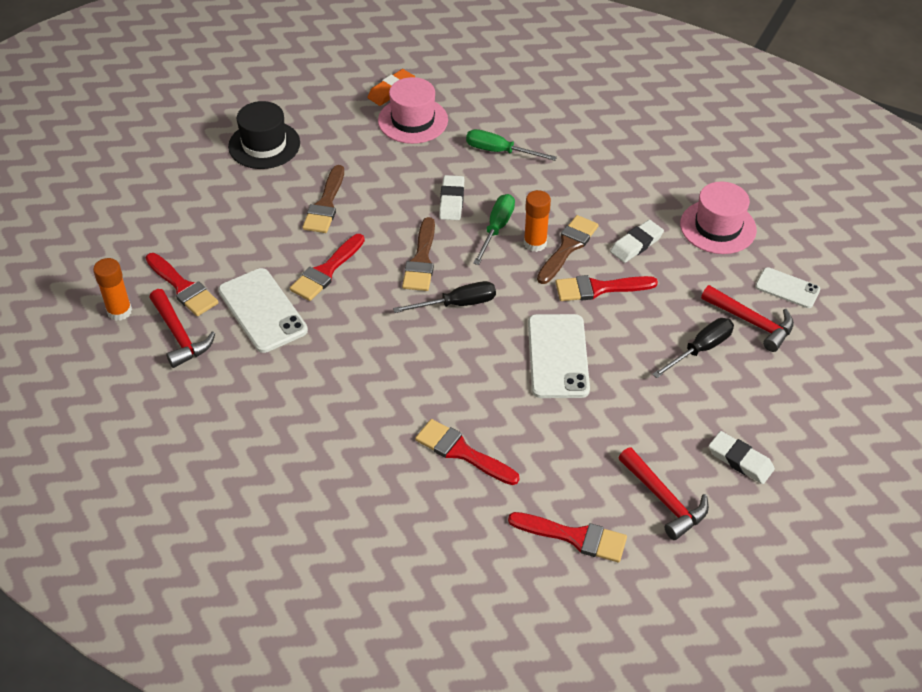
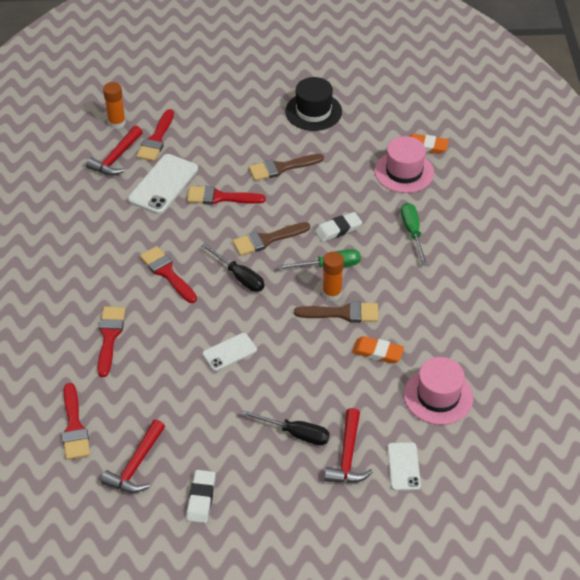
camera: 60 degrees right, 0 degrees up
white phone [528,314,590,398] -> white phone [202,333,257,371], size x0.59
red brush [555,275,658,301] -> red brush moved to [140,246,197,303]
white eraser [610,220,664,263] -> orange eraser [352,336,404,364]

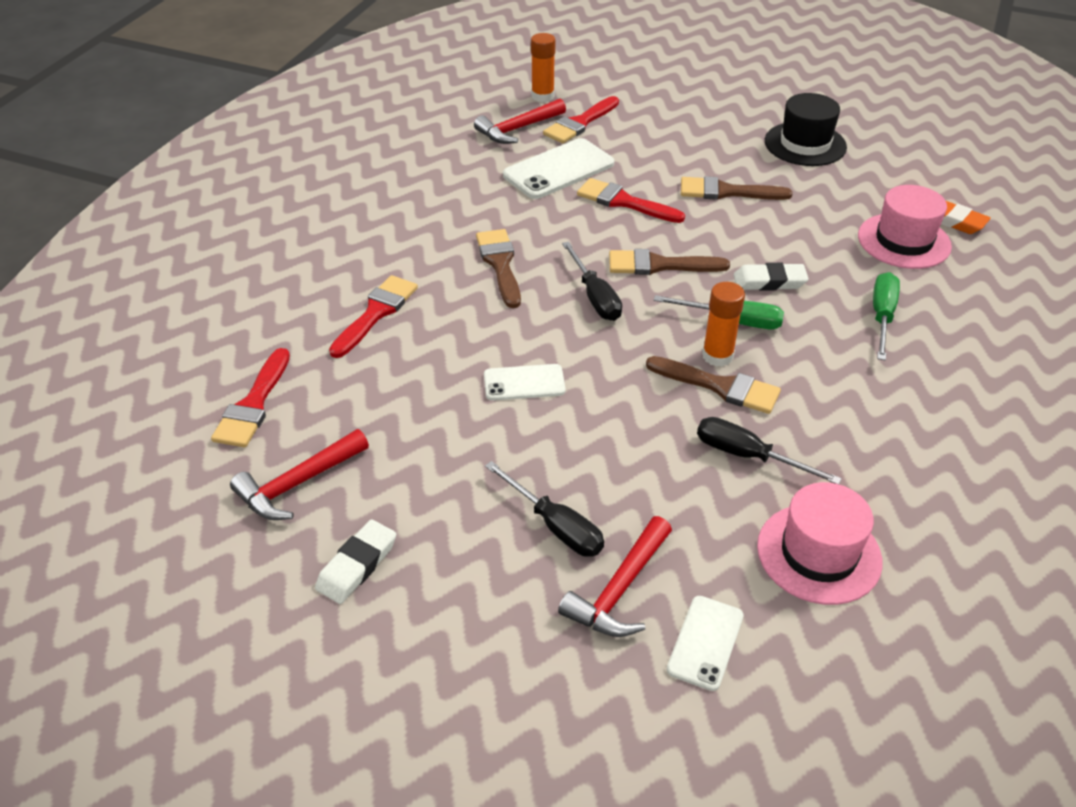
camera: 25 degrees right, 5 degrees down
red brush [140,246,197,303] -> brown brush [476,229,521,308]
orange eraser [352,336,404,364] -> black screwdriver [697,417,842,484]

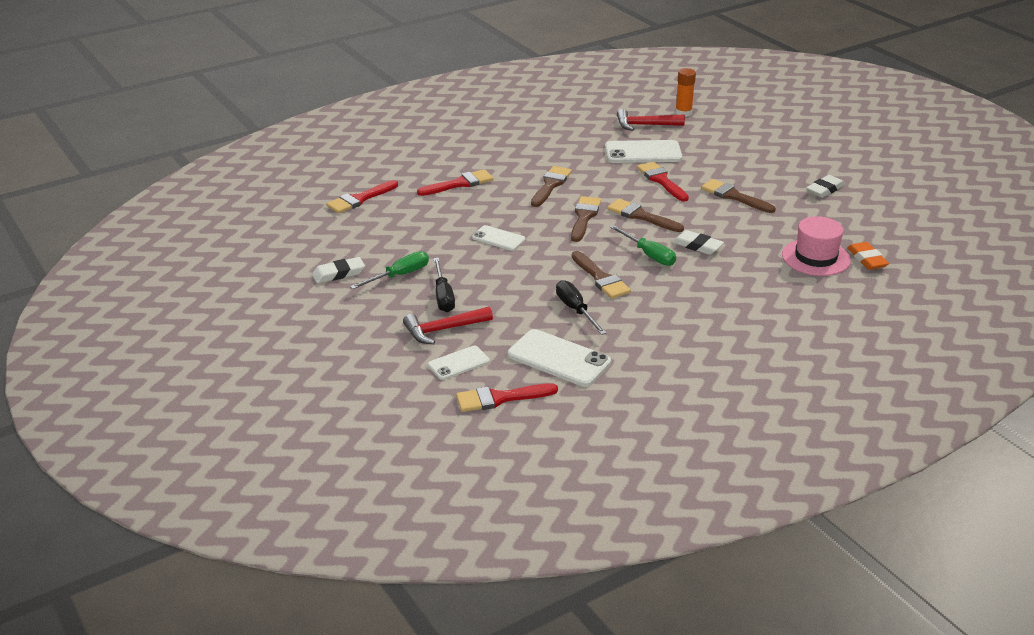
camera: 35 degrees right, 10 degrees down
red hammer [230,429,369,520] -> none
red brush [543,96,619,143] -> red brush moved to [456,383,558,412]
black screwdriver [562,241,622,321] -> brown brush [571,196,601,242]
orange glue stick [702,282,745,367] -> none
pink hat [757,482,883,605] -> white phone [508,329,611,387]
black hat [765,93,847,166] -> white eraser [806,175,845,198]
green screwdriver [873,272,900,360] -> green screwdriver moved to [350,251,429,289]

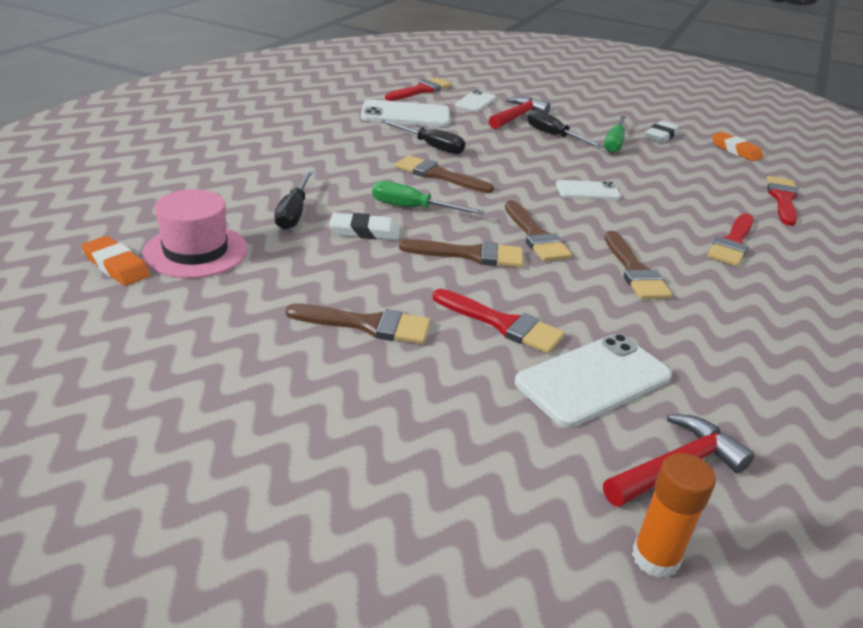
camera: 145 degrees right, 0 degrees up
white eraser [806,175,845,198] -> none
none -> black screwdriver [274,170,313,230]
none -> orange eraser [712,132,763,161]

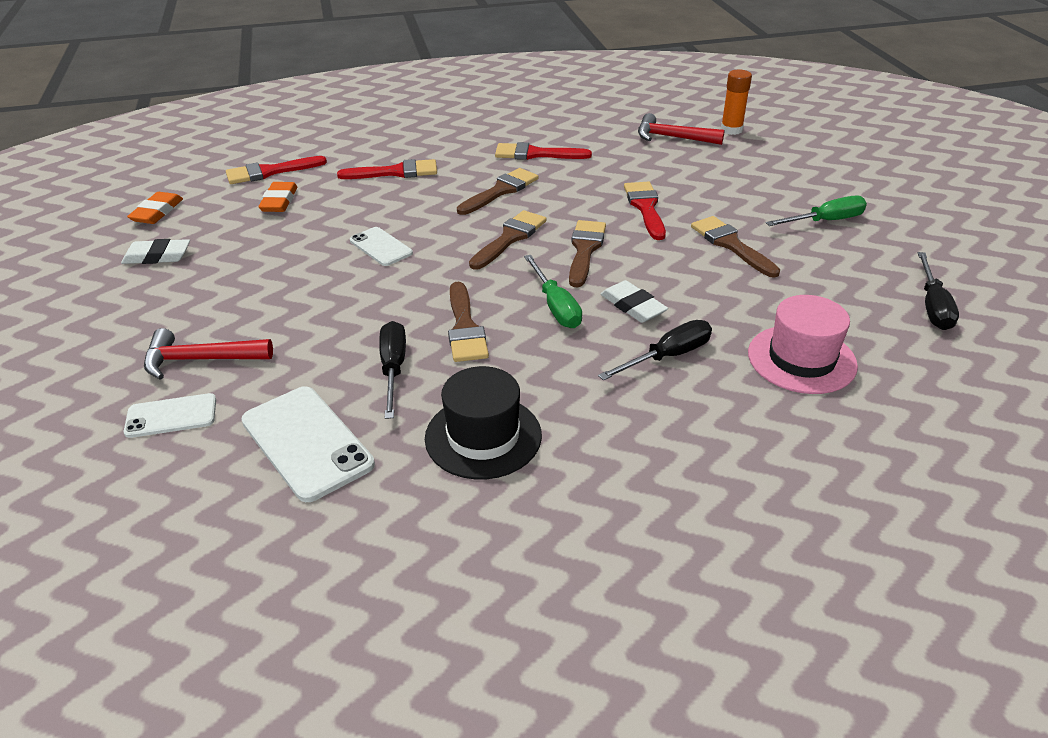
camera: 125 degrees left, 5 degrees up
orange eraser [81,236,150,286] -> orange eraser moved to [258,182,298,212]
red brush [385,78,452,101] -> red brush moved to [495,142,592,160]
brown brush [399,239,523,268] -> brown brush turned 45 degrees clockwise [569,220,606,287]
white phone [515,334,672,428] -> none
black screwdriver [527,110,604,148] -> black screwdriver moved to [918,252,959,330]
green screwdriver [604,115,626,153] -> green screwdriver moved to [766,195,867,226]
none -> black hat [425,366,542,479]

